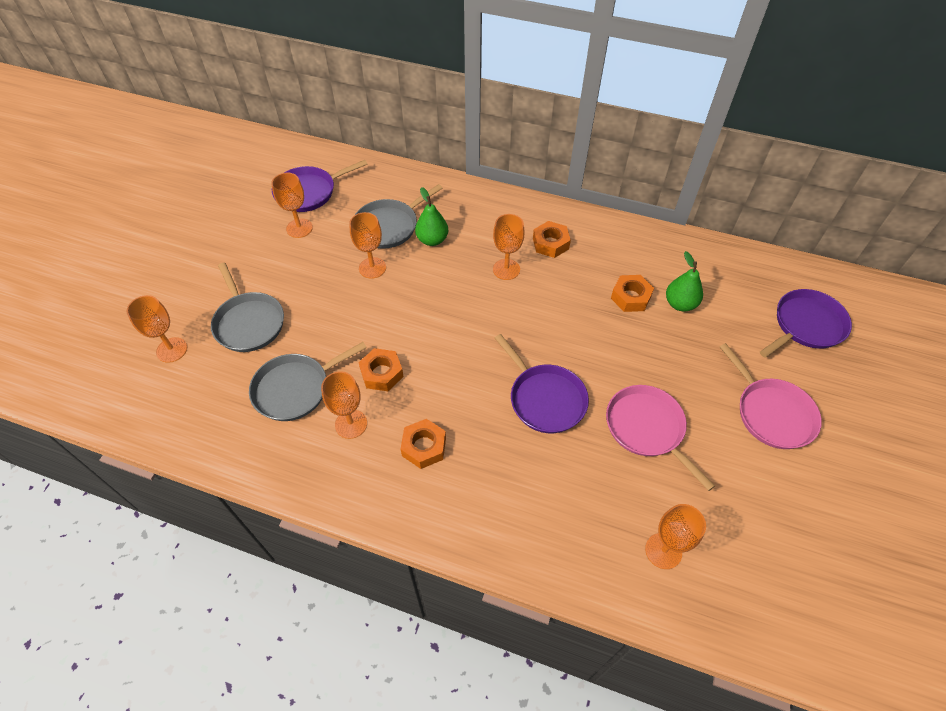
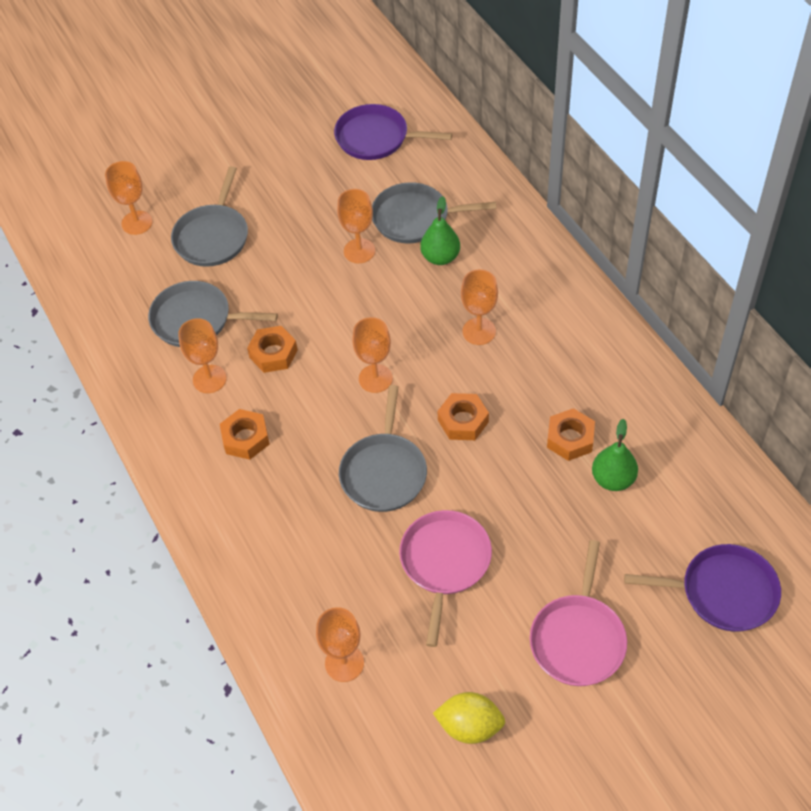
camera: 45 degrees right, 0 degrees up
orange goblet [271,173,313,238] -> orange goblet moved to [352,317,393,393]
purple pan [495,334,589,433] -> grey pan [339,385,427,512]
orange nut [533,221,571,258] -> orange nut moved to [438,393,489,440]
none -> yellow lemon [433,692,505,744]

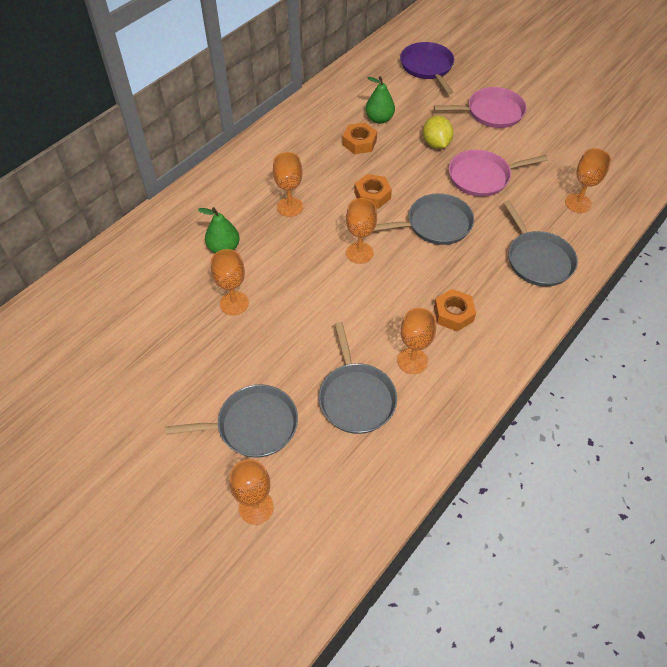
camera: 115 degrees left, 0 degrees up
orange nut [247,326,298,373] -> none
purple pan [334,104,452,160] -> none
grey pan [372,182,496,244] -> grey pan moved to [503,200,578,287]
yellow lemon [433,692,505,744] -> yellow lemon moved to [423,116,454,149]

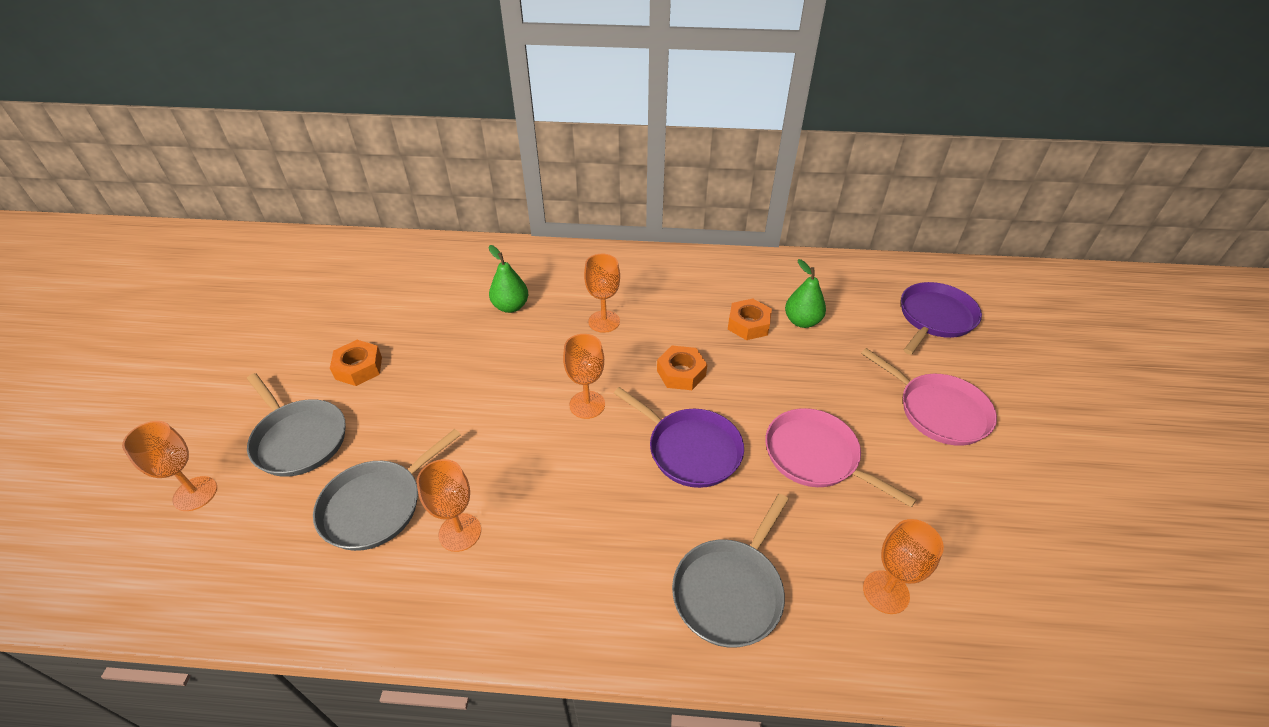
camera: 55 degrees right, 10 degrees down
orange goblet [211,249,249,315] -> none
grey pan [374,193,474,245] -> purple pan [614,387,744,488]
yellow lemon [423,116,454,149] -> none
orange nut [434,289,476,332] -> orange nut moved to [330,340,382,386]

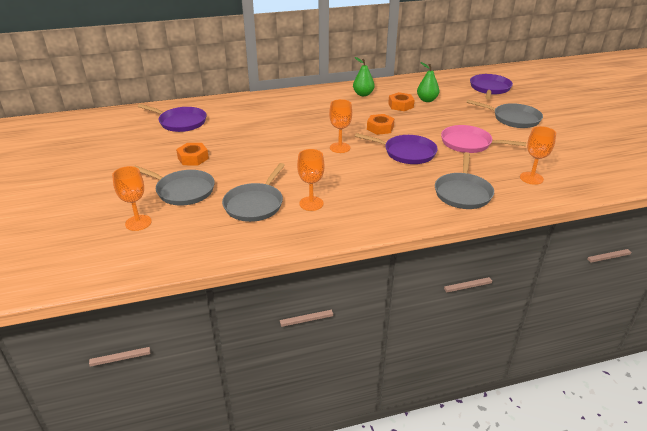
camera: 20 degrees left, 10 degrees down
green pear [488,245,528,313] -> green pear moved to [353,57,375,96]
orange goblet [584,254,620,333] -> none
pink pan [861,348,997,446] -> grey pan [466,100,543,128]
none -> purple pan [138,104,207,132]

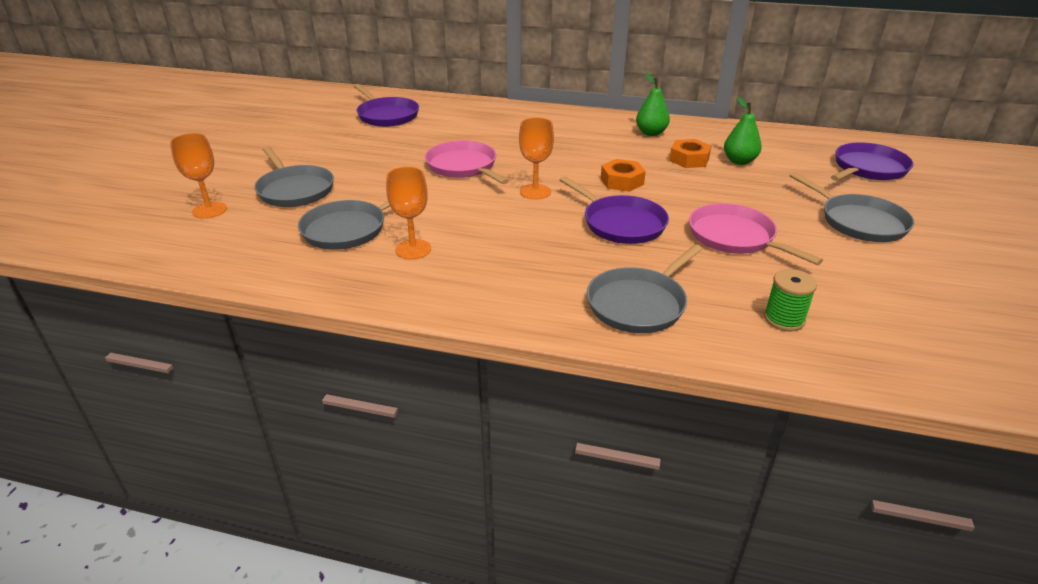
camera: 30 degrees right, 0 degrees up
orange nut [176,143,209,165] -> none
orange goblet [520,126,556,185] -> green spool [764,269,817,331]
none -> pink pan [425,140,509,184]

